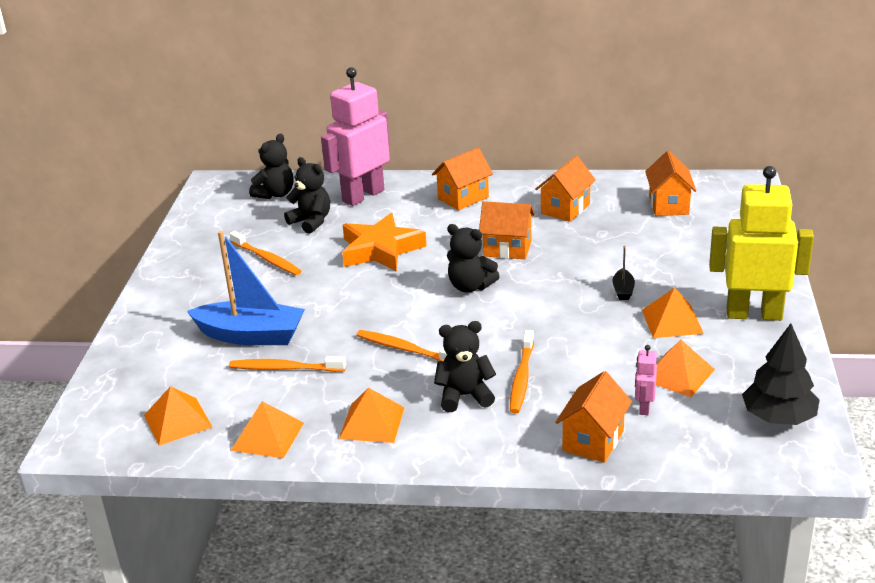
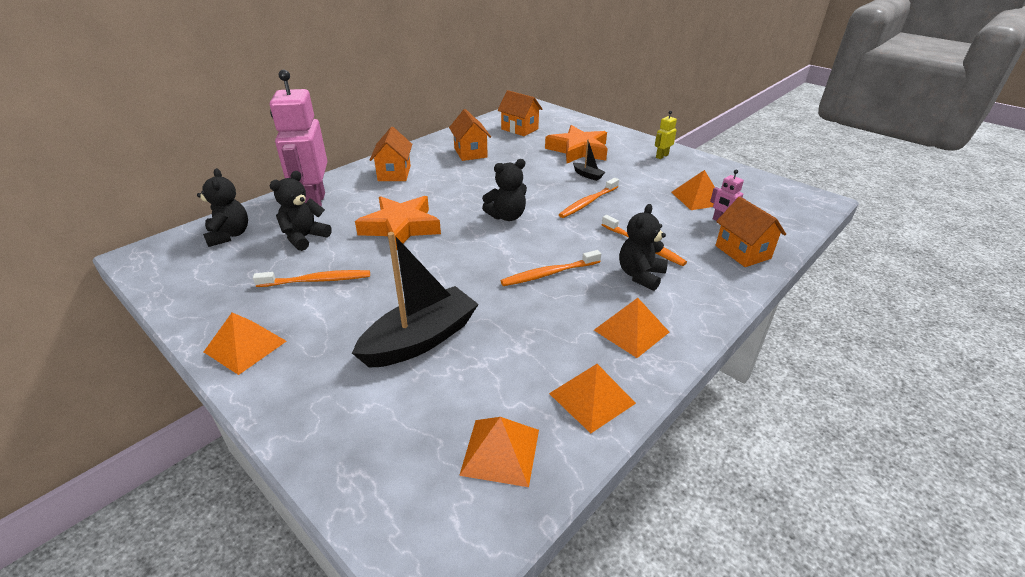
camera: 55 degrees left, 5 degrees up
blue boat [187,231,305,345] -> black boat [352,232,479,368]
orange toothbrush [229,356,346,372] -> orange toothbrush moved to [559,178,619,218]
black teddy bear [284,157,330,234] -> black teddy bear turned 45 degrees counterclockwise [270,171,332,251]
orange house [479,201,535,259] -> none
orange pyramid [642,288,704,338] -> orange pyramid moved to [204,313,287,375]
yellow robot [709,166,814,321] -> yellow robot [655,111,677,159], size x0.42
black tree [742,324,820,425] -> none
none -> orange star [545,125,608,163]

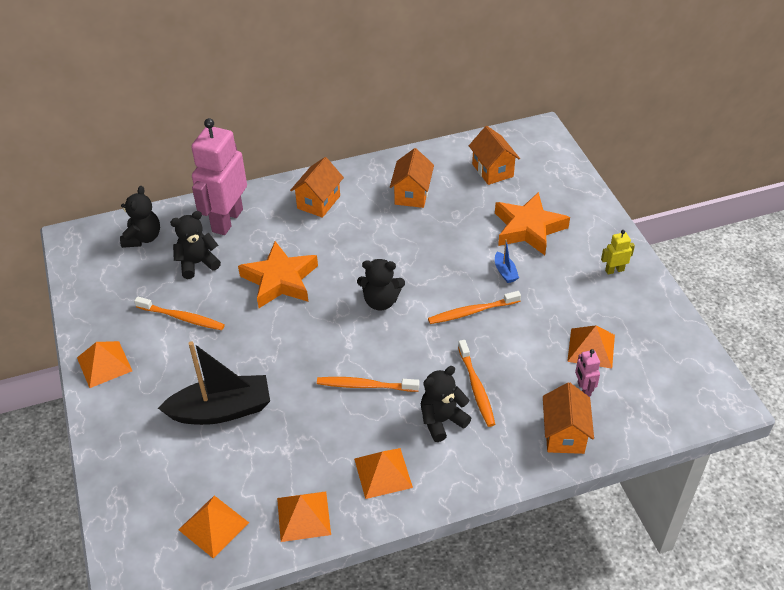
camera: 30 degrees right, 10 degrees up
black boat [573,140,605,181] -> blue boat [495,239,519,283]

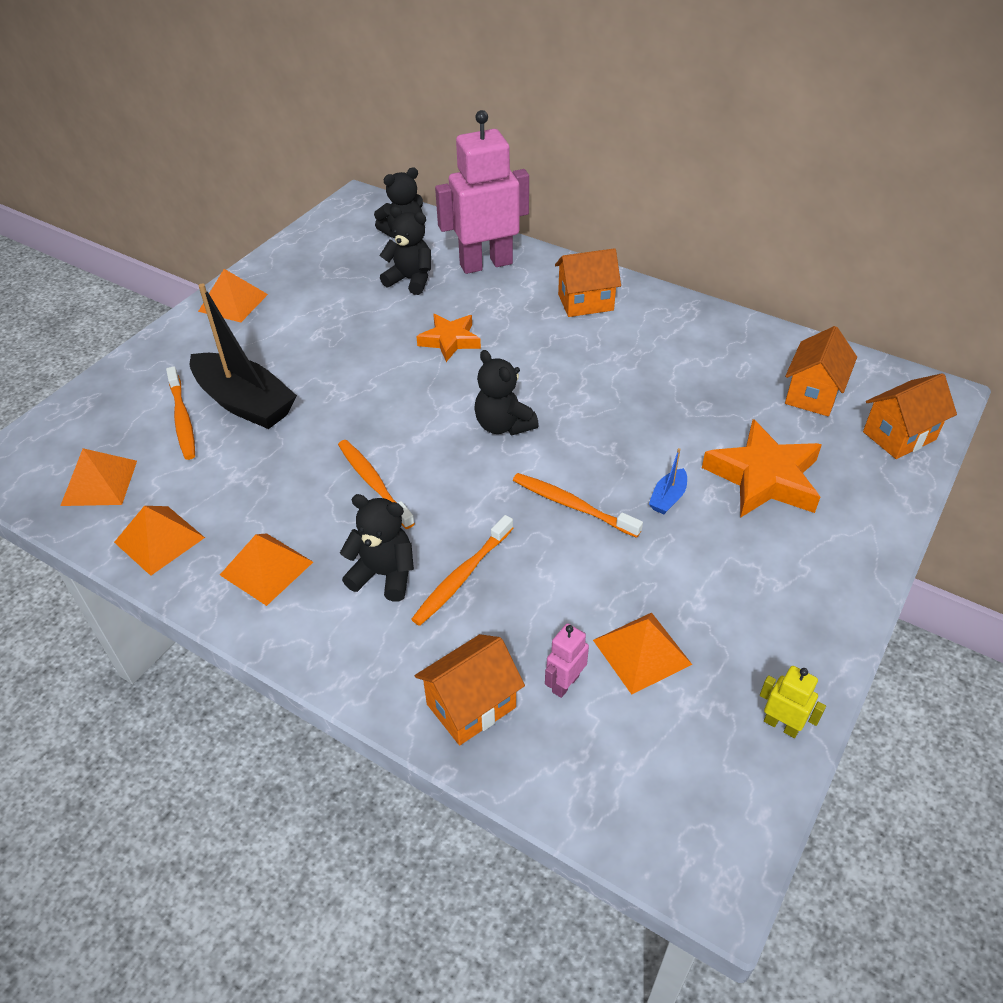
camera: 50 degrees right, 0 degrees up
orange toothbrush [134,296,225,330] -> orange toothbrush moved to [166,366,195,460]
orange star [238,241,318,308] -> orange star [416,314,481,362], size x0.63
orange house [390,148,434,208] -> orange house moved to [863,373,957,459]
yellow robot [601,230,635,274] -> yellow robot moved to [760,666,826,738]

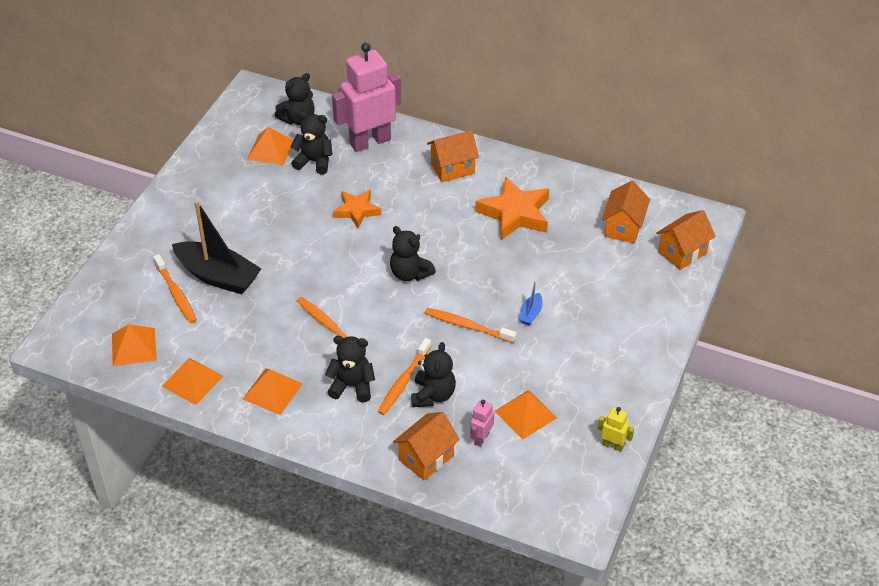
camera: 10 degrees left, 0 degrees up
orange pyramid [198,269,268,322] -> orange pyramid moved to [247,127,294,165]
orange star [702,419,822,518] -> orange star moved to [475,176,549,240]
none -> black teddy bear [411,342,456,407]

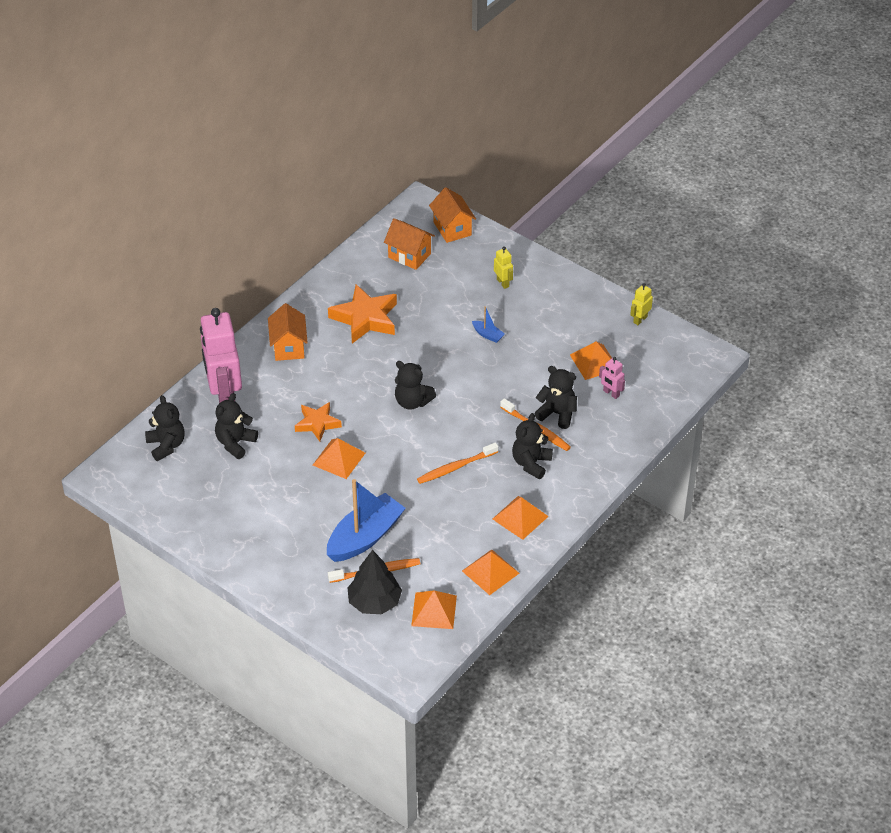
camera: 75 degrees left, 0 degrees up
black boat [172,201,261,294] -> blue boat [327,479,406,562]
orange pyramid [247,127,294,165] -> orange pyramid moved to [313,438,365,479]
black teddy bear [390,226,436,281] -> black teddy bear turned 60 degrees clockwise [395,361,436,410]
orange house [393,412,460,481] -> none
orange toothbrush [425,308,517,343] -> none
none -> black tree [347,550,402,614]
none -> yellow robot [494,246,513,289]

